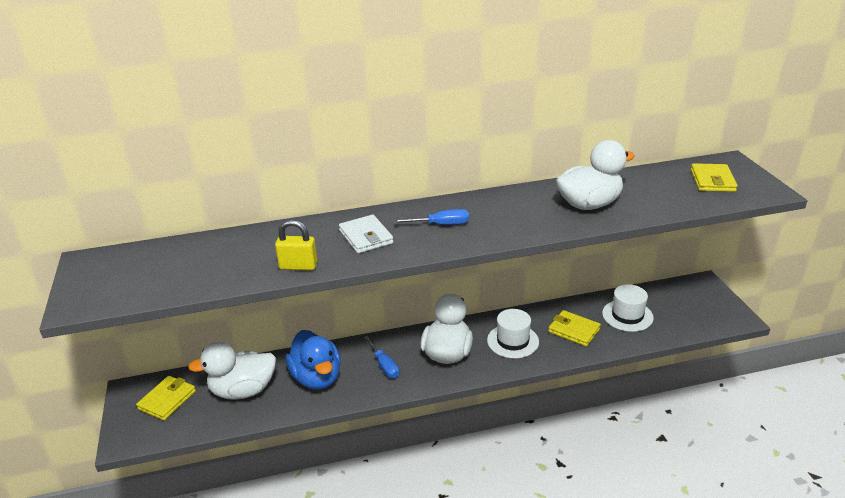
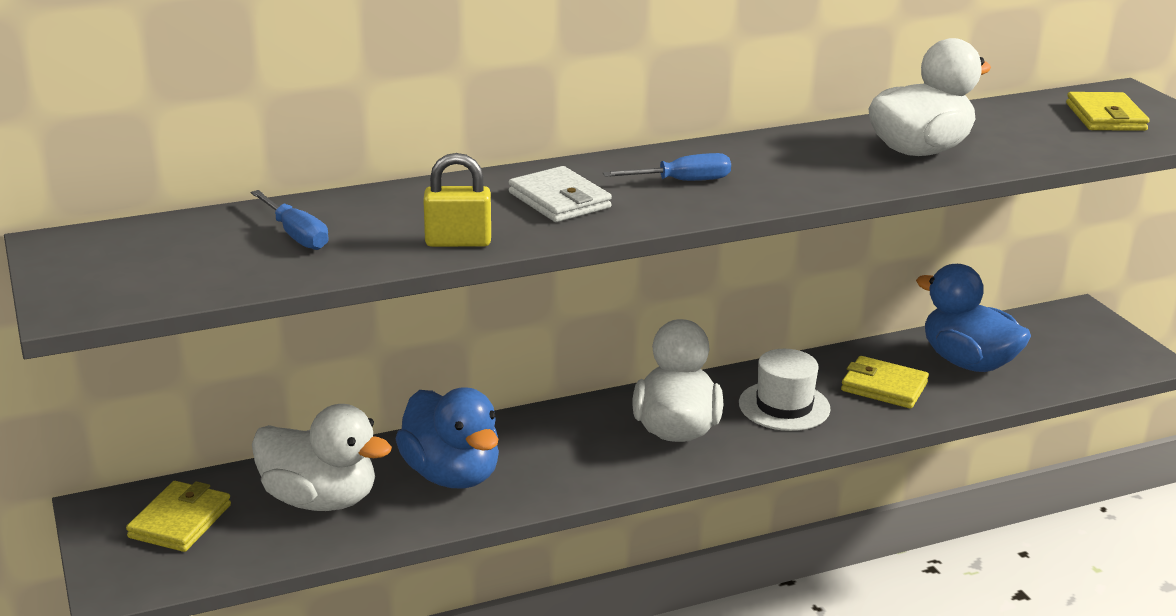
camera: 10 degrees left, 5 degrees down
white duck [188,342,276,400] -> white duck turned 135 degrees counterclockwise [252,404,392,511]
blue screwdriver [364,336,399,378] -> blue screwdriver moved to [251,190,329,250]
white hat [602,284,654,332] -> blue duck [916,264,1031,372]

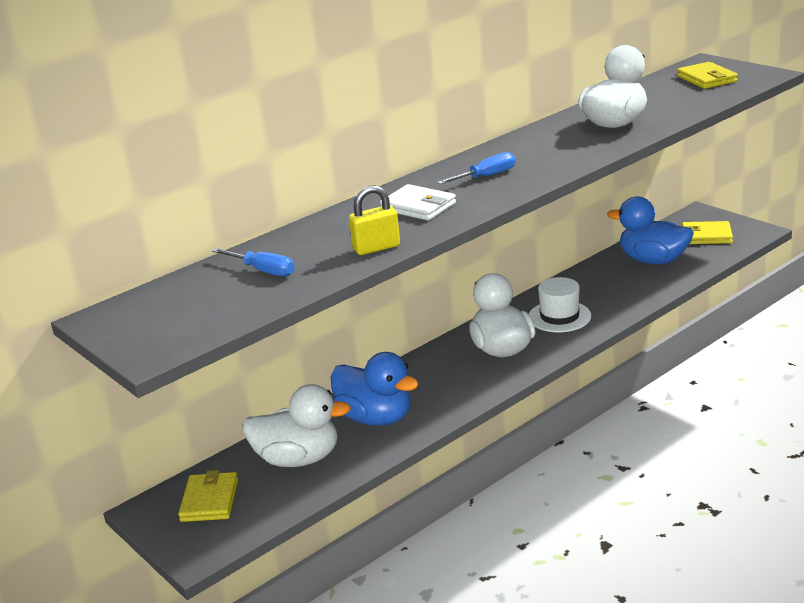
camera: 15 degrees left, 0 degrees up
yellow wallet [841,356,929,409] -> yellow wallet moved to [682,221,733,244]

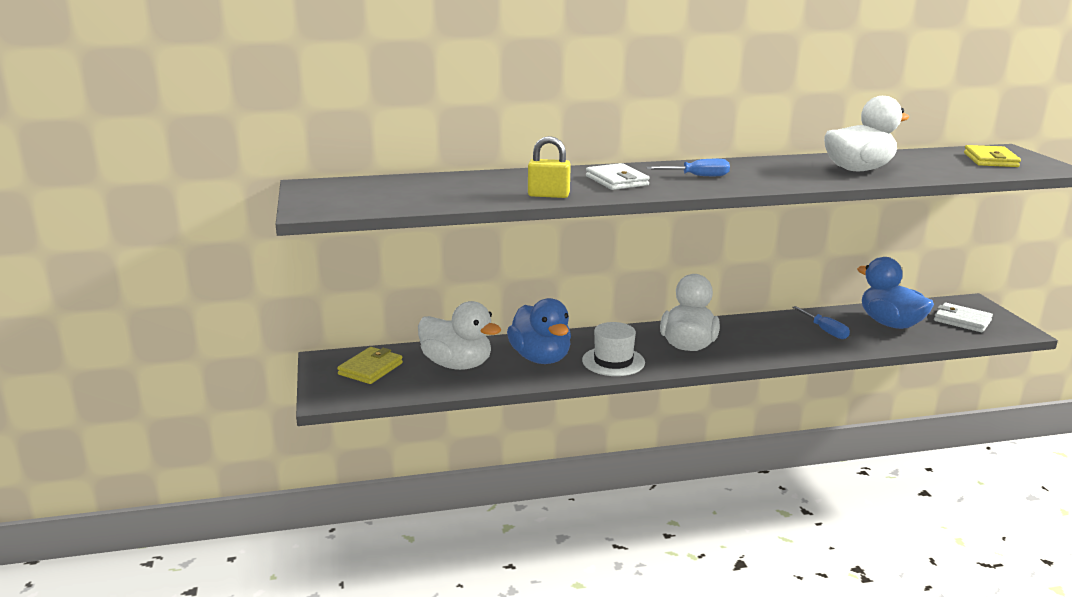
camera: 25 degrees right, 5 degrees down
blue screwdriver [212,248,295,276] -> blue screwdriver moved to [792,306,850,339]
white hat [529,277,591,332] -> white hat moved to [582,322,645,376]
yellow wallet [682,221,733,244] -> white wallet [934,303,993,332]

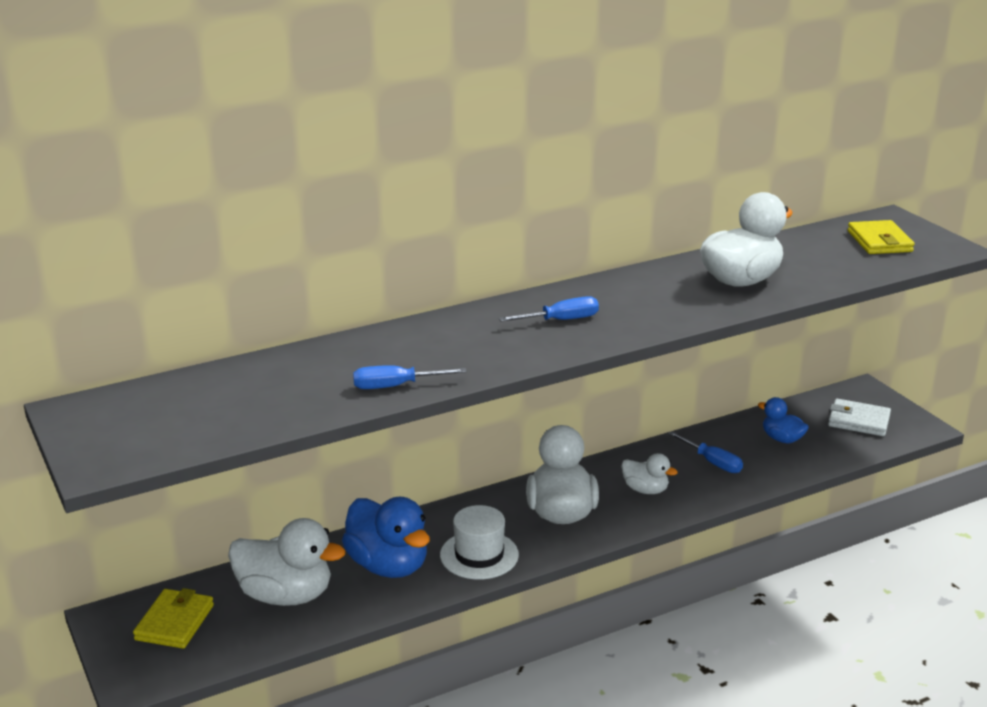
camera: 15 degrees left, 5 degrees up
yellow padlock [528,136,571,198] -> blue screwdriver [353,365,467,389]
white wallet [586,163,650,190] -> none
blue duck [857,257,934,329] -> blue duck [758,397,809,443], size x0.54
none -> white duck [621,453,678,494]

